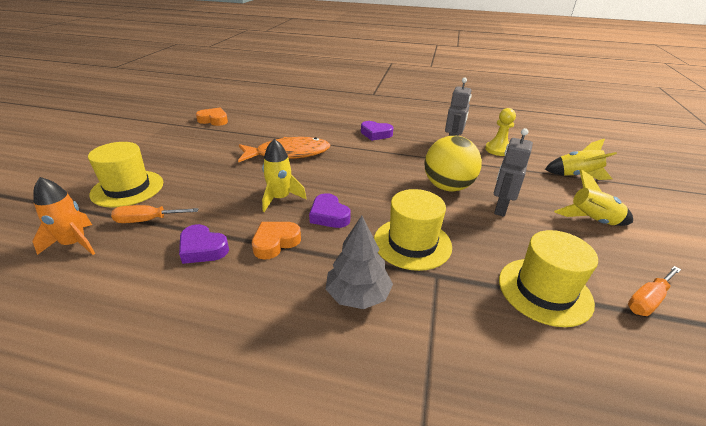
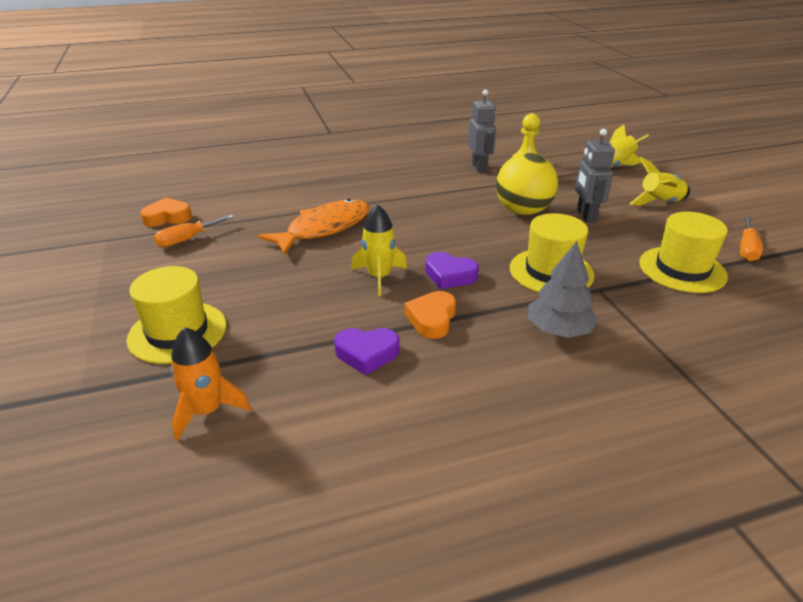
camera: 30 degrees left, 0 degrees up
orange screwdriver [111,205,198,223] -> orange screwdriver moved to [154,215,234,247]
purple heart [361,121,394,141] -> none

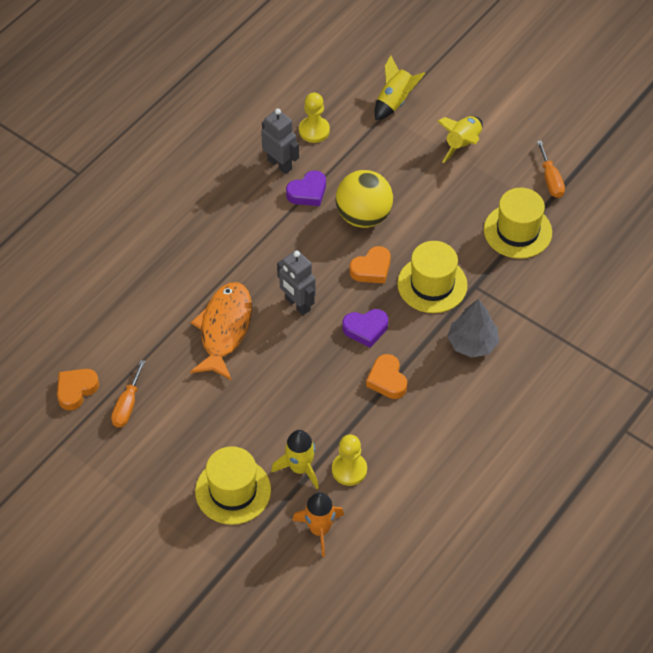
camera: 35 degrees left, 20 degrees up
purple heart [334,328,400,375] -> purple heart moved to [286,171,326,206]
yellow rocket [351,204,407,296] -> yellow rocket moved to [271,430,319,489]
grey robot [575,129,615,223] -> grey robot moved to [277,250,316,315]
none -> yellow pawn [332,435,367,486]
none -> orange heart [350,246,391,284]

